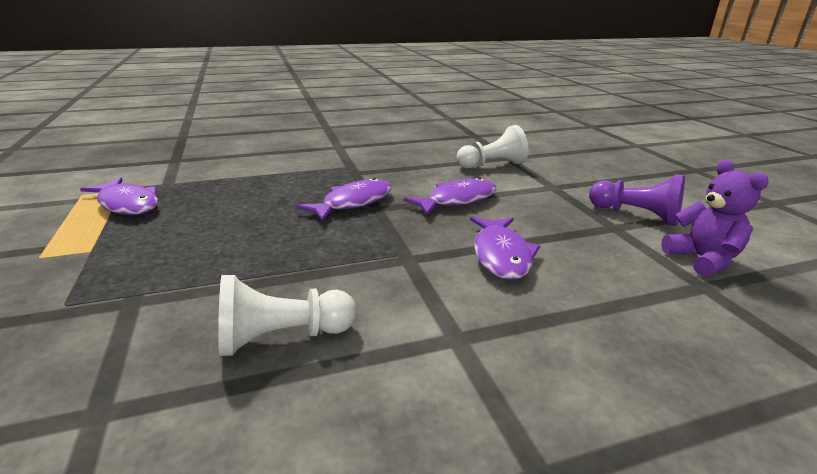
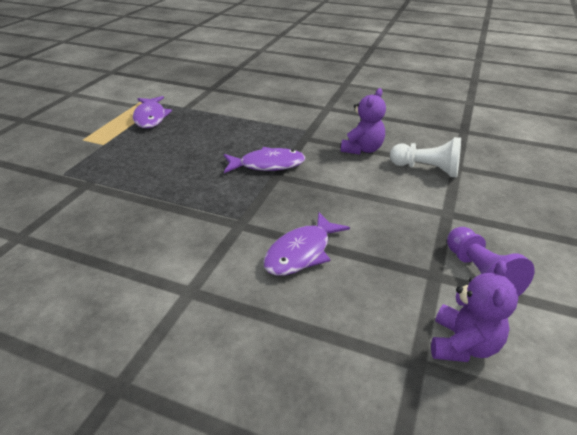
camera: 40 degrees right, 10 degrees up
white pawn [218,275,357,356] -> none
purple fish [403,177,496,215] -> none
none -> purple teddy bear [341,88,386,155]

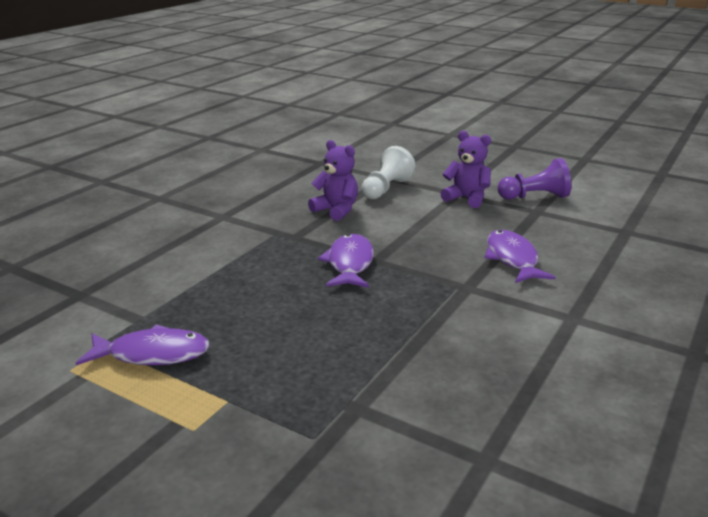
camera: 80 degrees left, 10 degrees down
purple fish [263,212,350,276] -> purple fish turned 150 degrees counterclockwise [484,230,556,283]
purple teddy bear [431,260,518,362] -> purple teddy bear moved to [440,131,491,208]

